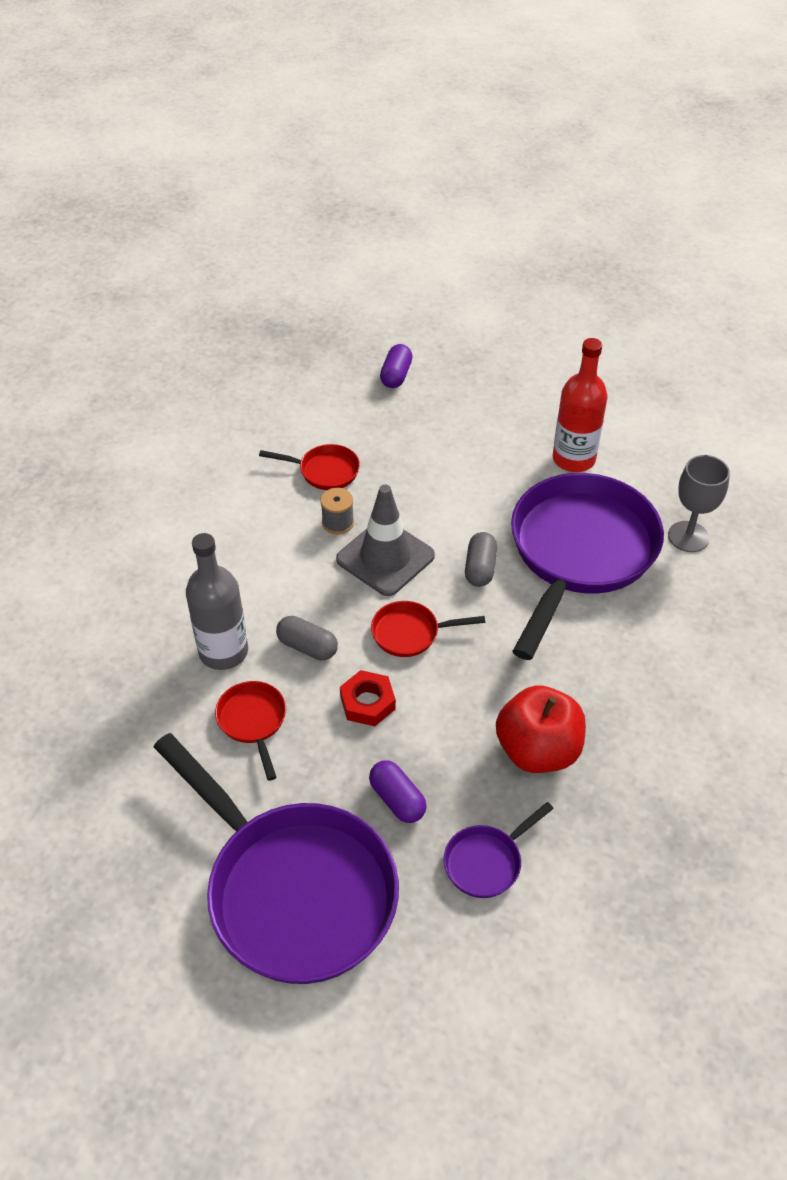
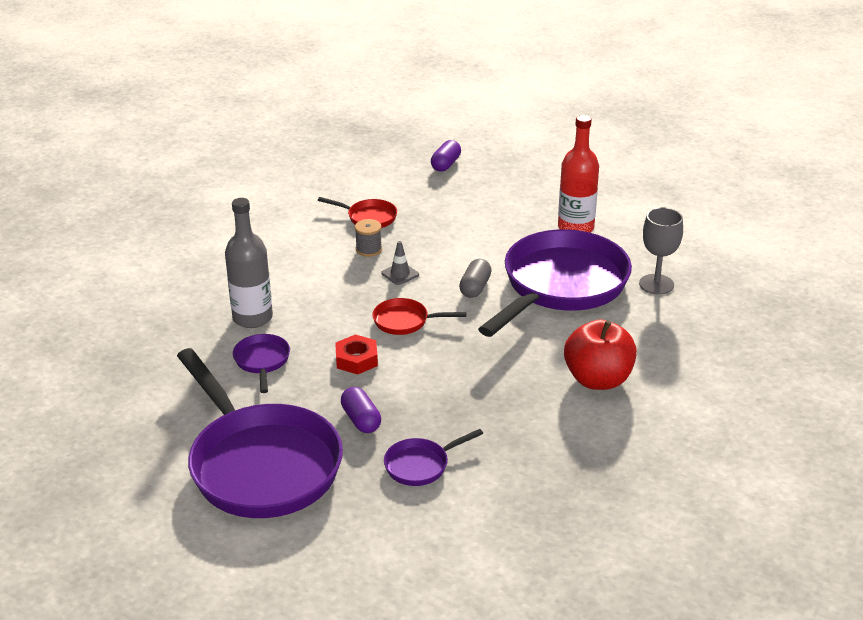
camera: 10 degrees right, 15 degrees down
red pan [215,681,286,781] -> purple pan [233,334,290,393]
grey capsule [276,616,338,660] -> none
grey traffic cone [336,485,435,596] -> grey traffic cone [381,241,419,285], size x0.47
red apple [496,685,586,773] -> red apple moved to [564,319,637,390]

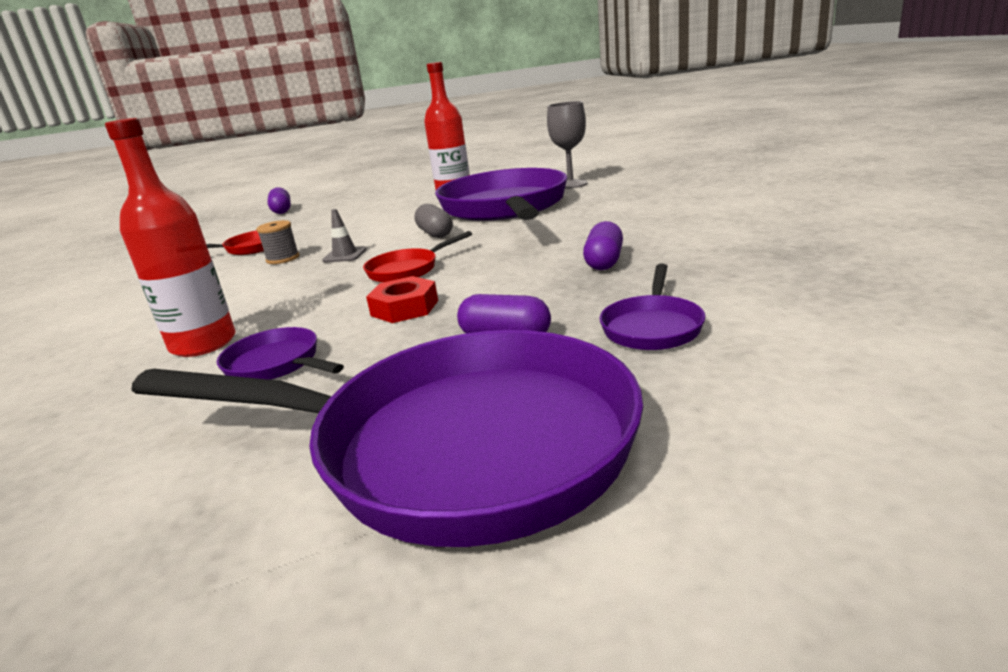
camera: 40 degrees left, 10 degrees down
grey bottle [225,198,273,328] -> red bottle [105,118,236,357]
red apple [564,319,637,390] -> none
none -> purple capsule [583,221,623,270]

